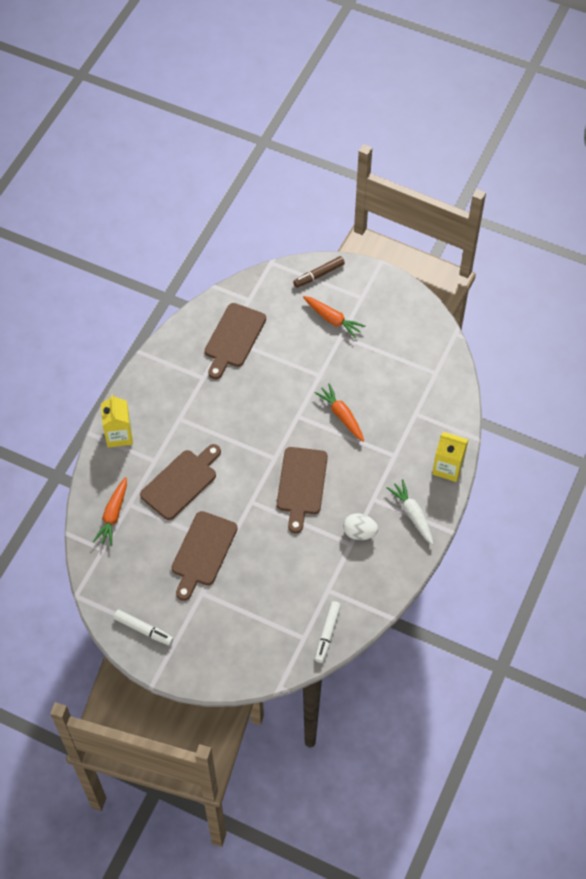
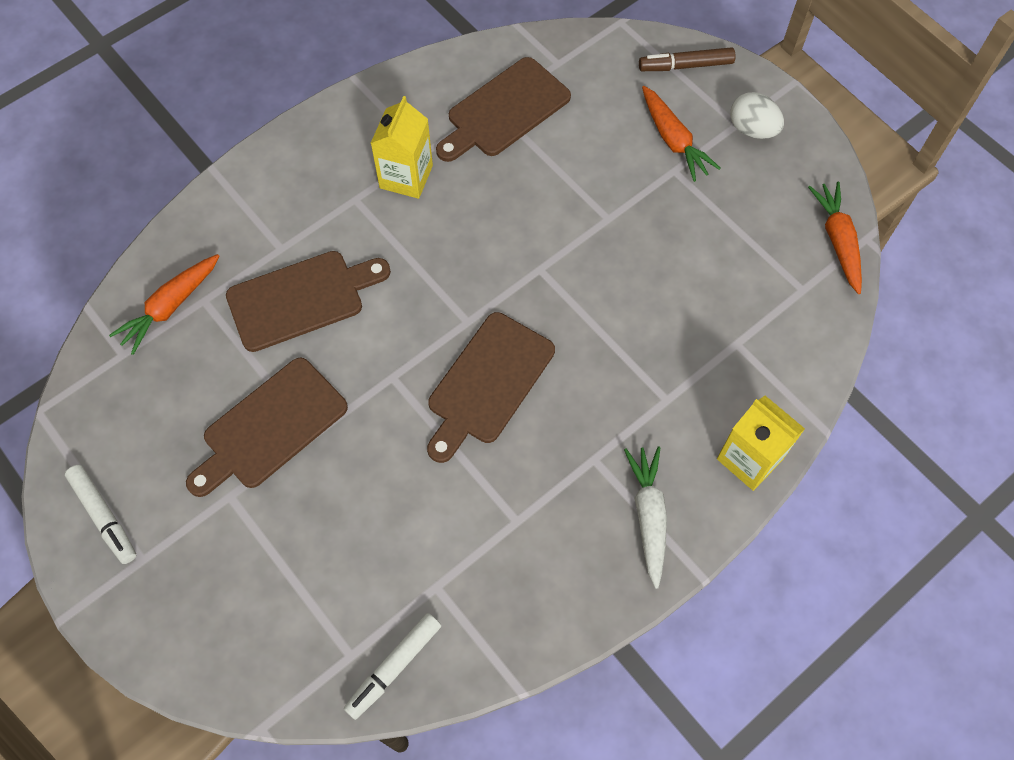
camera: 25 degrees right, 5 degrees up
yellow carton [101,394,133,447] -> yellow carton moved to [371,96,433,199]
orange carrot [314,383,364,442] -> orange carrot moved to [808,182,862,294]
white egg [343,513,378,540] -> white egg moved to [730,92,784,139]

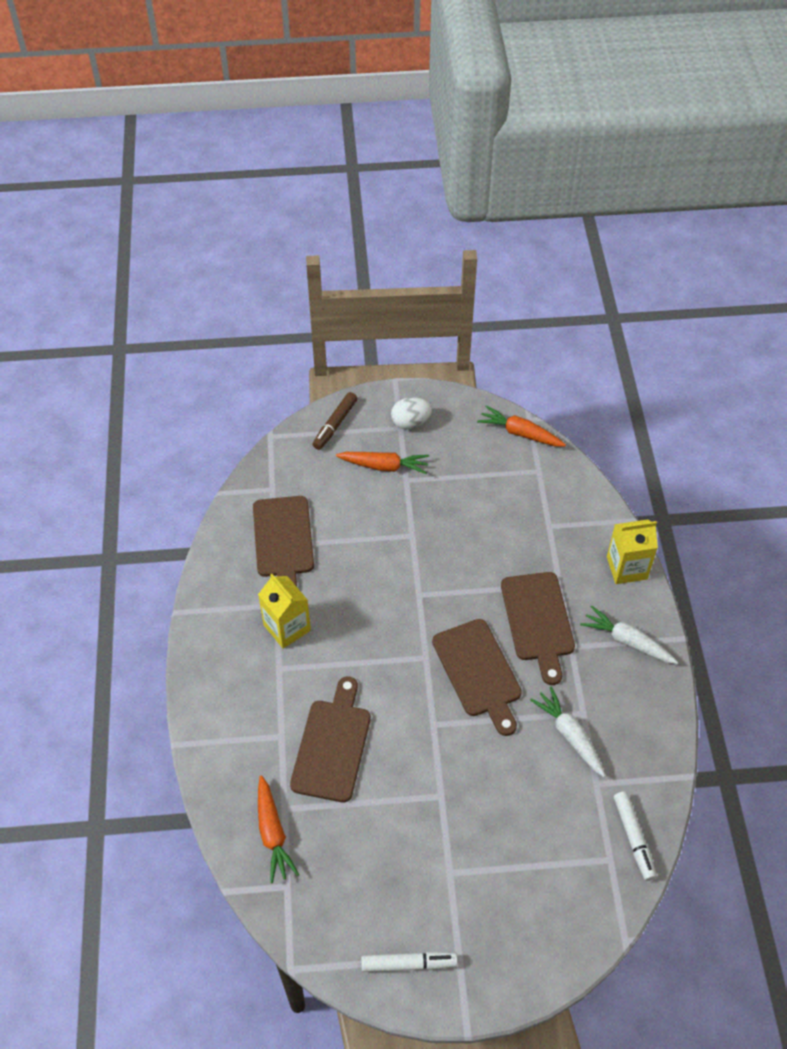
camera: 55 degrees left, 10 degrees down
brown cutting board [186,357,348,497] -> brown cutting board moved to [501,572,575,685]
none -> white carrot [530,686,605,777]

